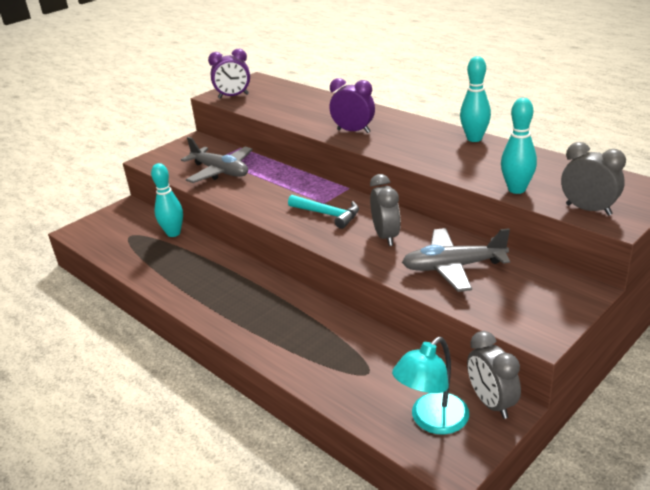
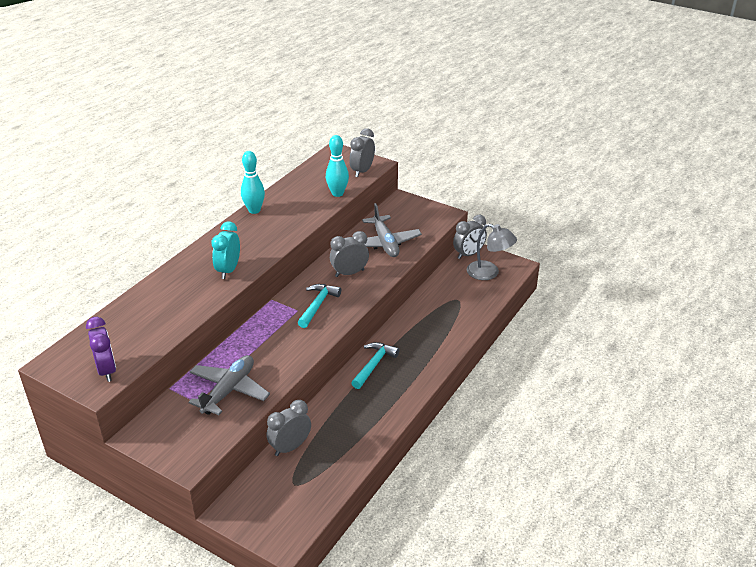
camera: 105 degrees left, 5 degrees up
turquoise bowling pin [151,163,183,237] -> grey clock [266,400,311,456]
purple clock [330,78,375,133] -> turquoise clock [211,221,240,279]
turquoise lamp [392,337,469,435] -> grey lamp [467,224,517,280]
none -> turquoise hammer [351,342,399,389]

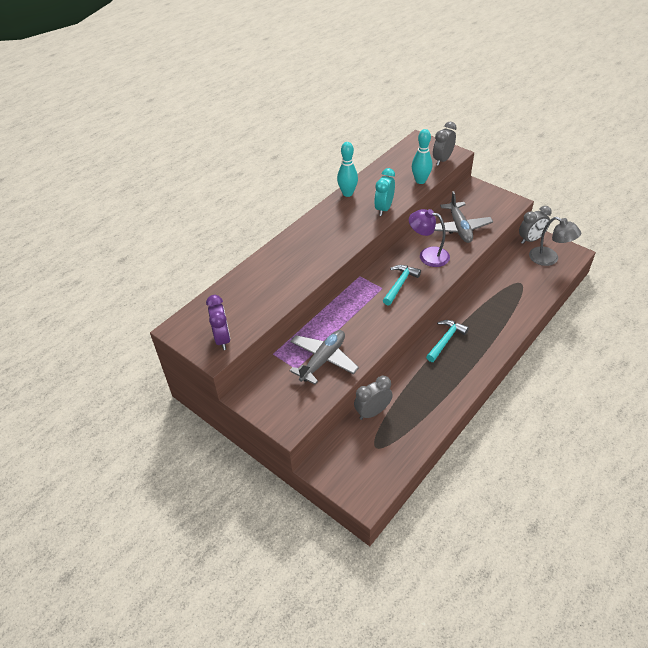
camera: 10 degrees right, 10 degrees up
turquoise clock [211,221,240,279] -> turquoise clock moved to [374,168,395,216]
grey clock [330,231,369,277] -> purple lamp [409,209,450,267]

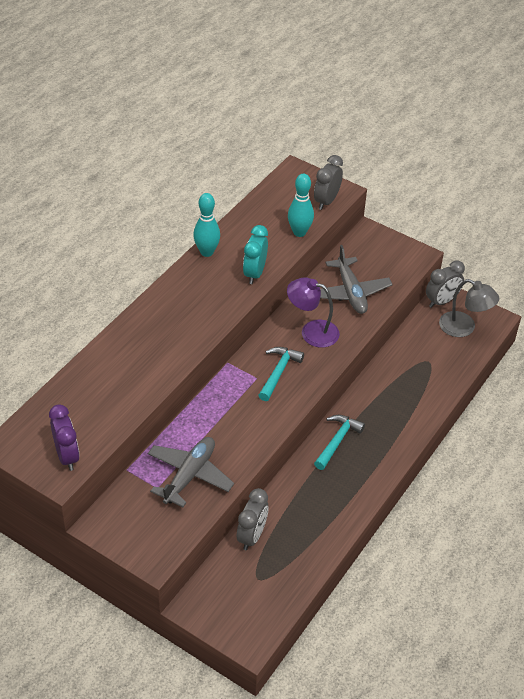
camera: 10 degrees left, 0 degrees up
grey clock [354,376,393,420] -> grey clock turned 150 degrees clockwise [237,488,269,550]

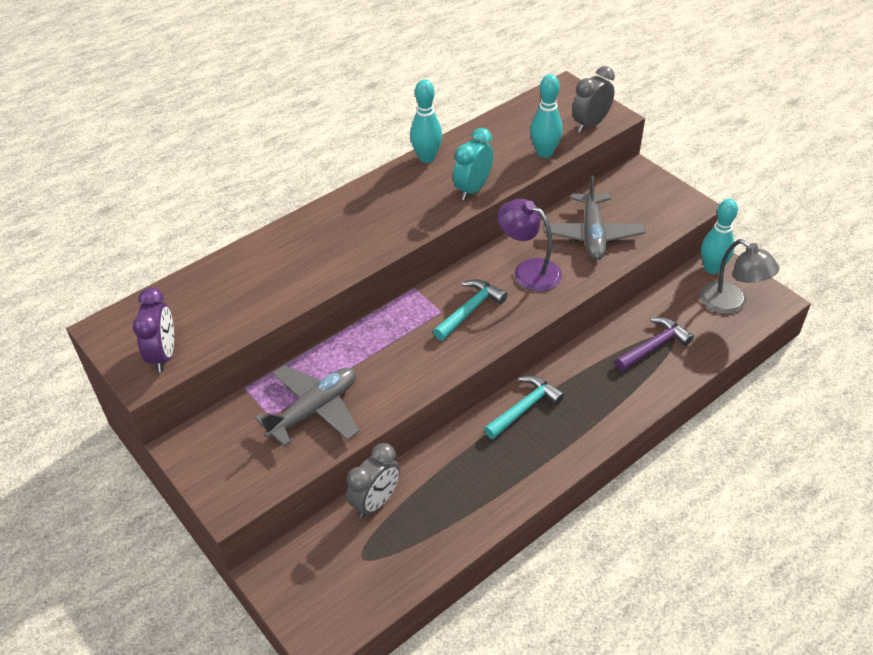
camera: 20 degrees right, 0 degrees up
grey clock [426,260,465,308] -> turquoise bowling pin [701,199,738,274]
none -> purple hammer [615,317,694,371]

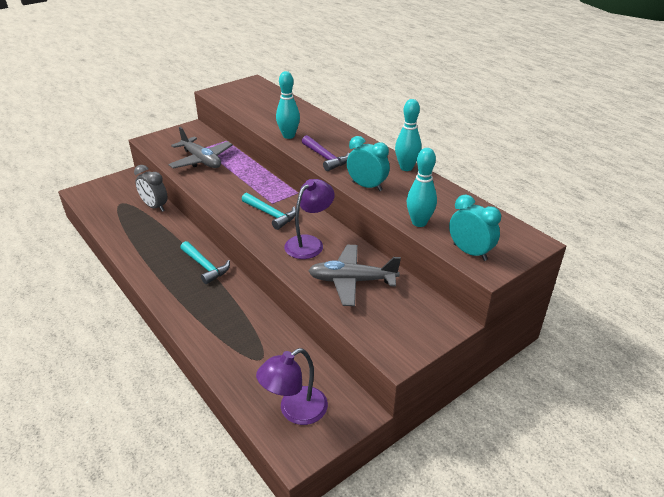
camera: 90 degrees right, 10 degrees down
purple clock [133,287,174,372] -> none
grey clock [572,66,615,133] -> turquoise clock [449,194,501,261]
purple hammer [615,317,694,371] -> purple hammer moved to [302,135,350,171]
grey lamp [700,239,779,314] -> purple lamp [256,348,328,425]
turquoise bowling pin [701,199,738,274] -> turquoise bowling pin moved to [276,71,300,139]

